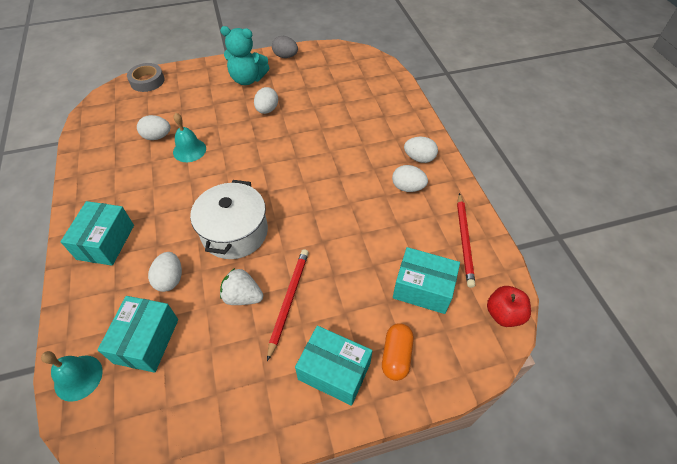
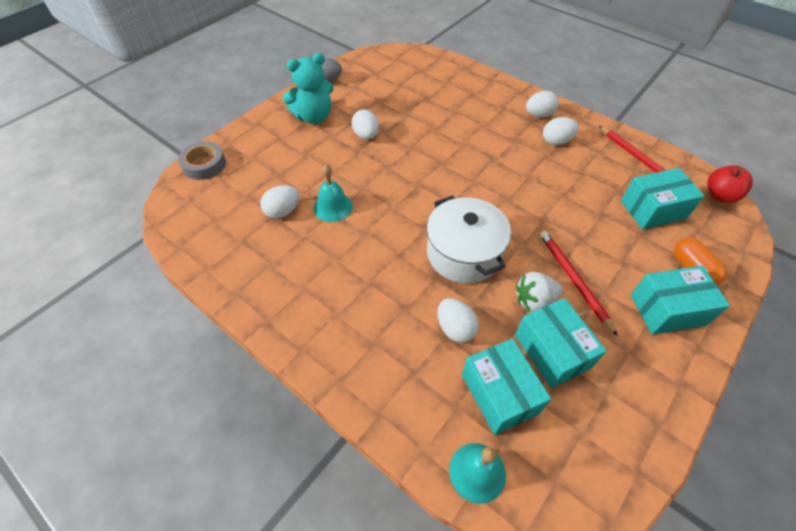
camera: 35 degrees left, 0 degrees up
turquoise box [60,201,134,266] -> turquoise box moved to [515,298,607,389]

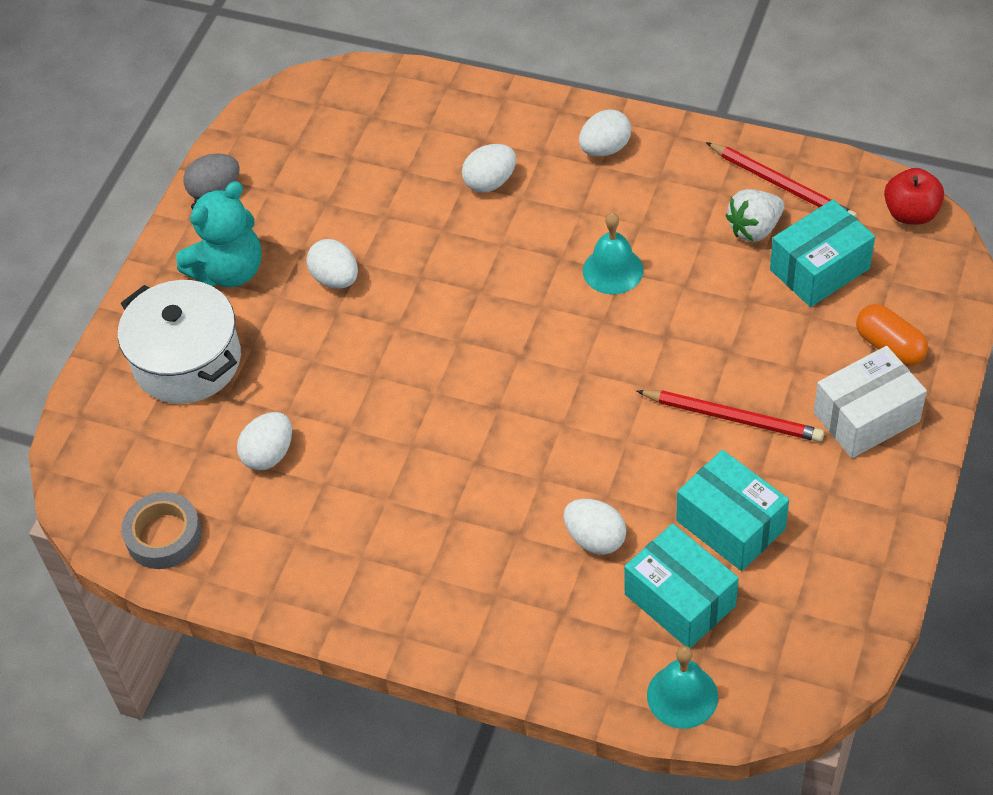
camera: 15 degrees left, 0 degrees up
grey tape [178,141,226,180] -> grey tape moved to [121,492,202,569]
turquoise bell [314,164,353,222] -> turquoise bell moved to [583,212,644,294]
white pot [427,195,511,283] -> white pot moved to [118,280,241,404]
white strawberry [516,272,563,312] -> white strawberry moved to [725,189,784,242]
red pencil [540,231,618,336] -> red pencil turned 150 degrees clockwise [637,390,824,442]
white egg [543,117,579,145] -> white egg moved to [462,144,516,193]
turquoise box [631,266,730,335] -> white box [814,346,927,458]

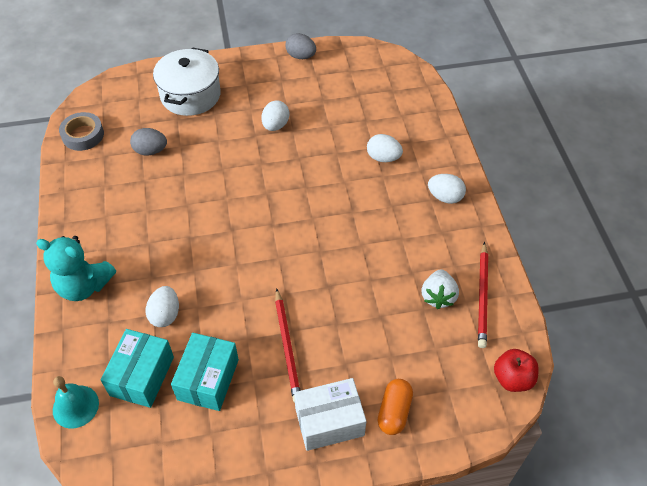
camera: 55 degrees right, 0 degrees up
turquoise teddy bear [176,181,262,287] -> turquoise teddy bear moved to [36,236,116,301]
white egg [237,412,292,470] -> grey egg [130,128,167,155]
turquoise bell [583,212,644,294] -> none
white strawberry [725,189,784,242] -> white strawberry turned 105 degrees counterclockwise [422,269,459,309]
turquoise box [770,199,875,307] -> none
white box [814,346,927,458] -> white box turned 45 degrees counterclockwise [294,378,366,451]

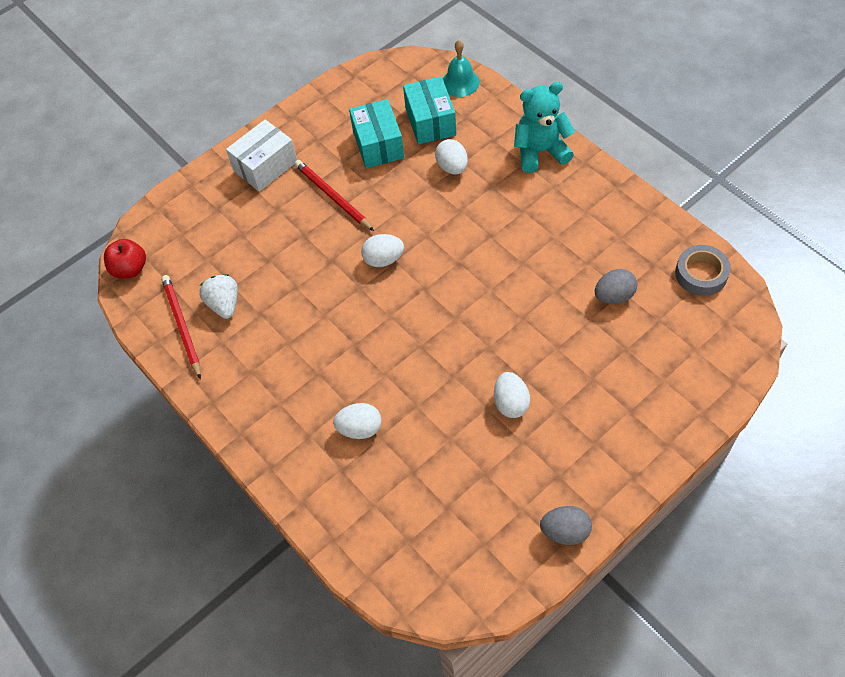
camera: 155 degrees right, 5 degrees up
white pot [153,47,221,116] -> none
orange capsule [378,379,413,435] -> none
white egg [428,174,466,204] -> white egg moved to [361,234,404,267]

